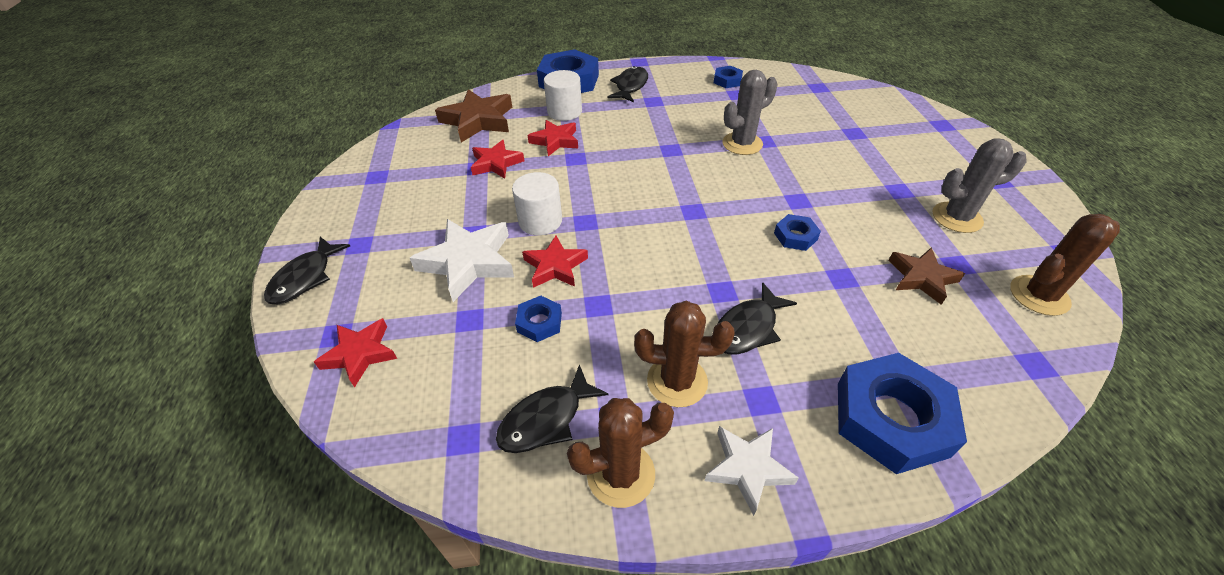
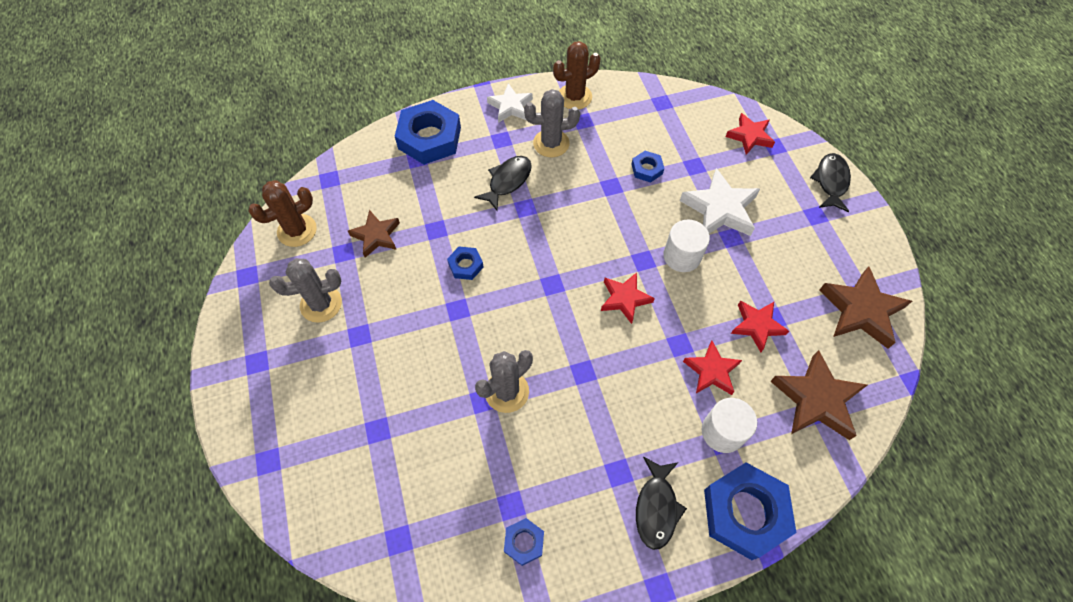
camera: 170 degrees right, 15 degrees up
black fish [496,364,609,453] -> none
red star [522,236,588,288] -> red star moved to [601,273,655,324]
brown cactus [634,301,735,407] -> grey cactus [524,89,580,157]
none -> brown star [819,266,912,349]

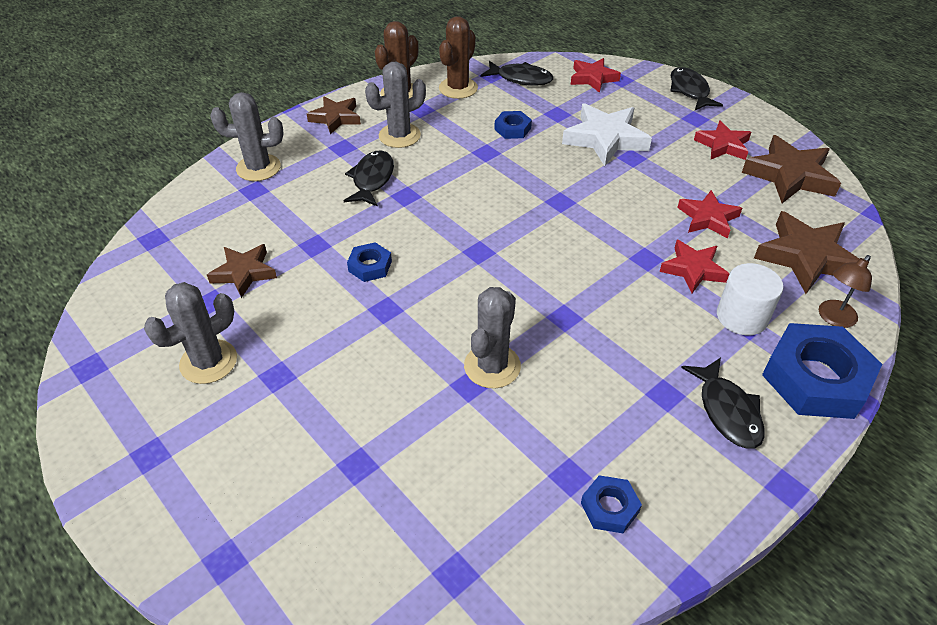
camera: 25 degrees left, 15 degrees down
brown cactus [248,180,317,247] -> brown cactus moved to [439,16,478,99]
blue nut [395,100,461,165] -> grey cactus [210,92,284,181]
white star [487,83,533,123] -> brown star [307,97,361,135]
red star [601,273,655,324] -> red star moved to [694,120,751,160]
white cylinder [663,219,710,272] -> none
none -> black fish [481,61,553,86]
none -> brown lamp [819,255,872,328]

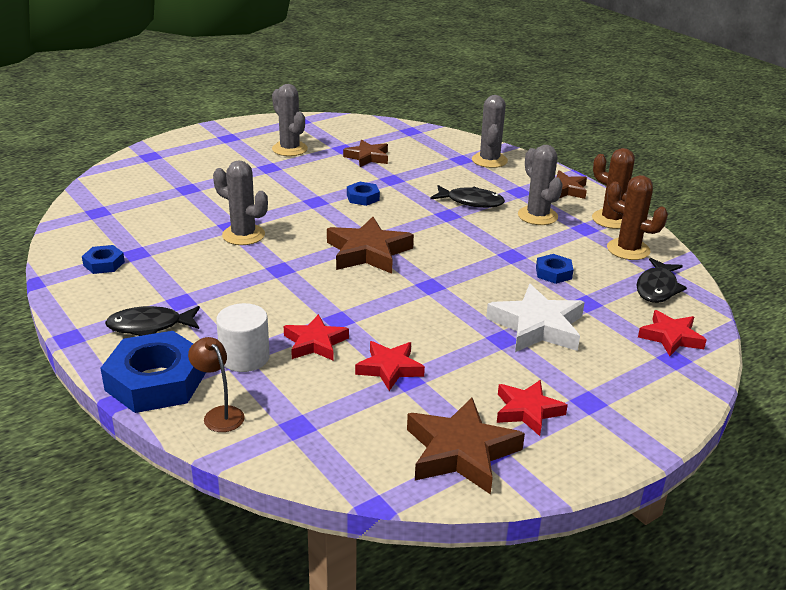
camera: 95 degrees right, 15 degrees down
black fish [670,67,723,110] -> none
brown star [754,211,859,294] -> brown star moved to [327,217,414,274]

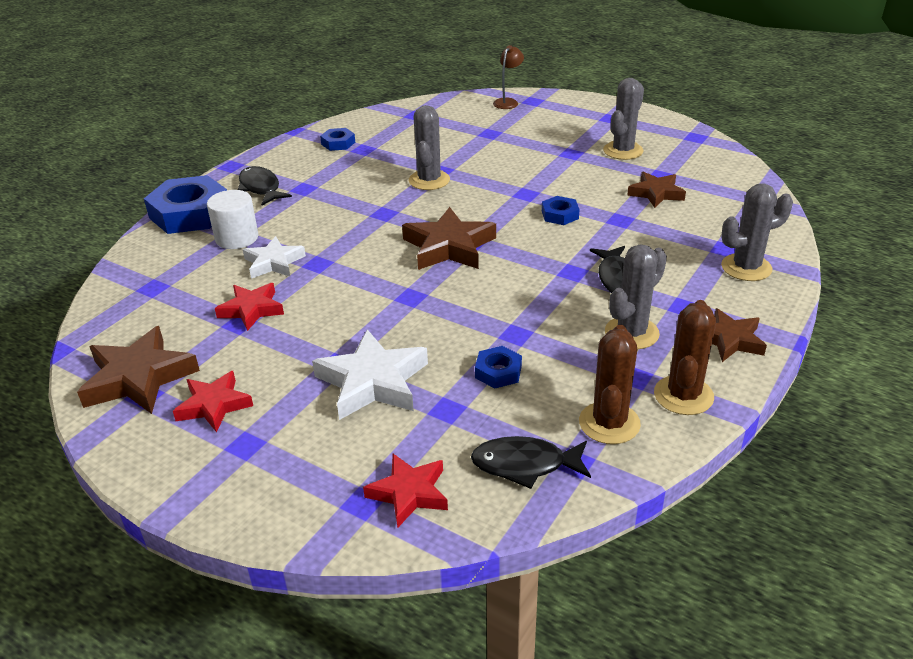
camera: 70 degrees right, 5 degrees up
brown lamp [188,337,245,432] -> brown lamp moved to [493,45,524,109]
red star [284,314,349,360] -> white star [243,236,306,279]

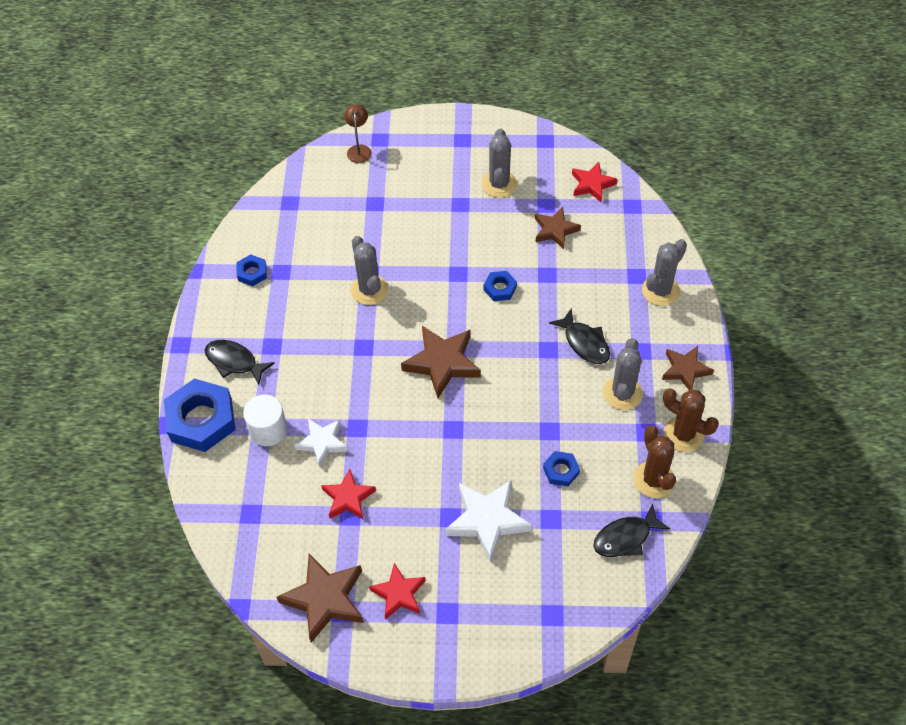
camera: 30 degrees left, 20 degrees up
red star [363,454,448,528] -> red star moved to [572,162,617,202]
brown cactus [654,300,716,415] -> brown cactus turned 45 degrees counterclockwise [663,388,719,452]

